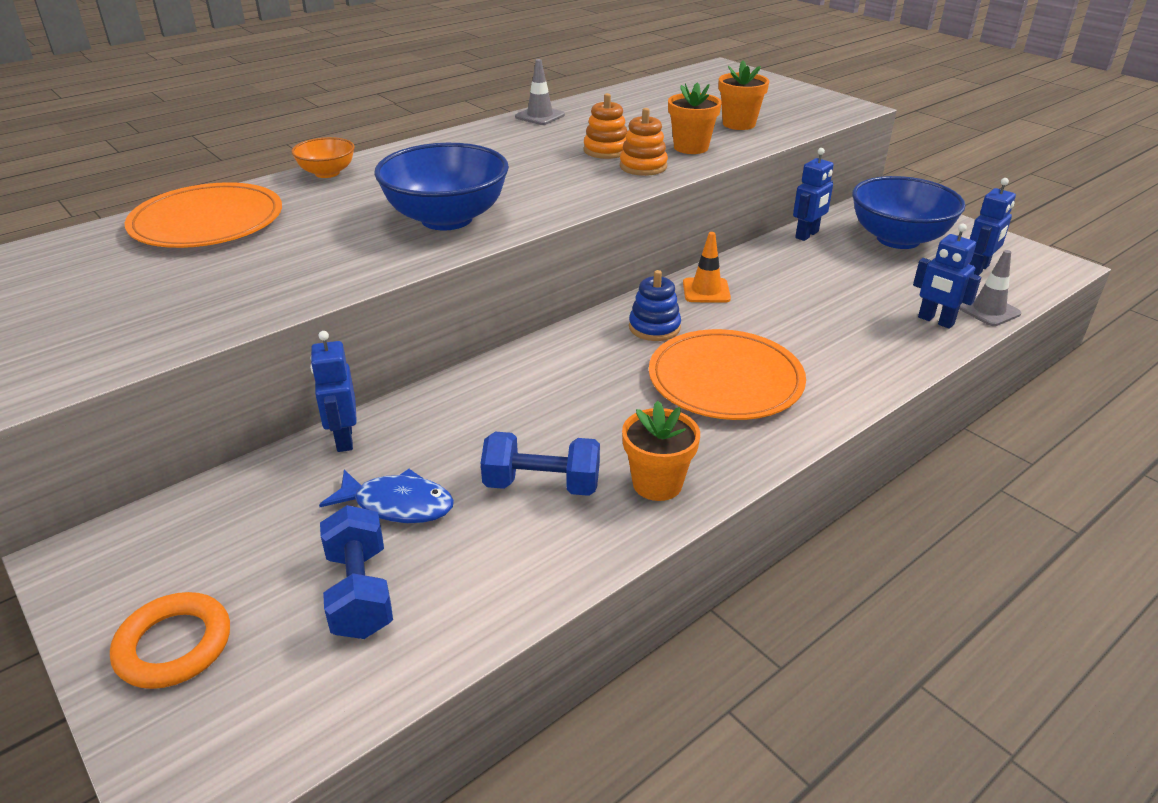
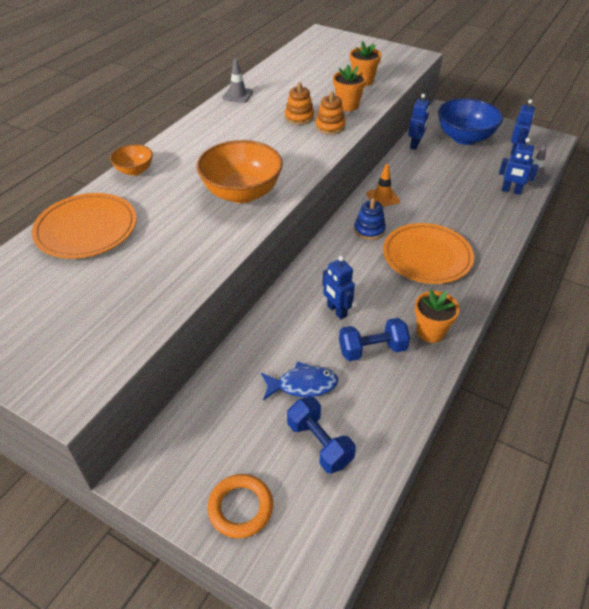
camera: 20 degrees left, 10 degrees up
blue robot [310,331,357,452] -> blue robot moved to [322,256,355,319]
blue bowl [374,143,509,231] -> orange bowl [196,140,283,203]

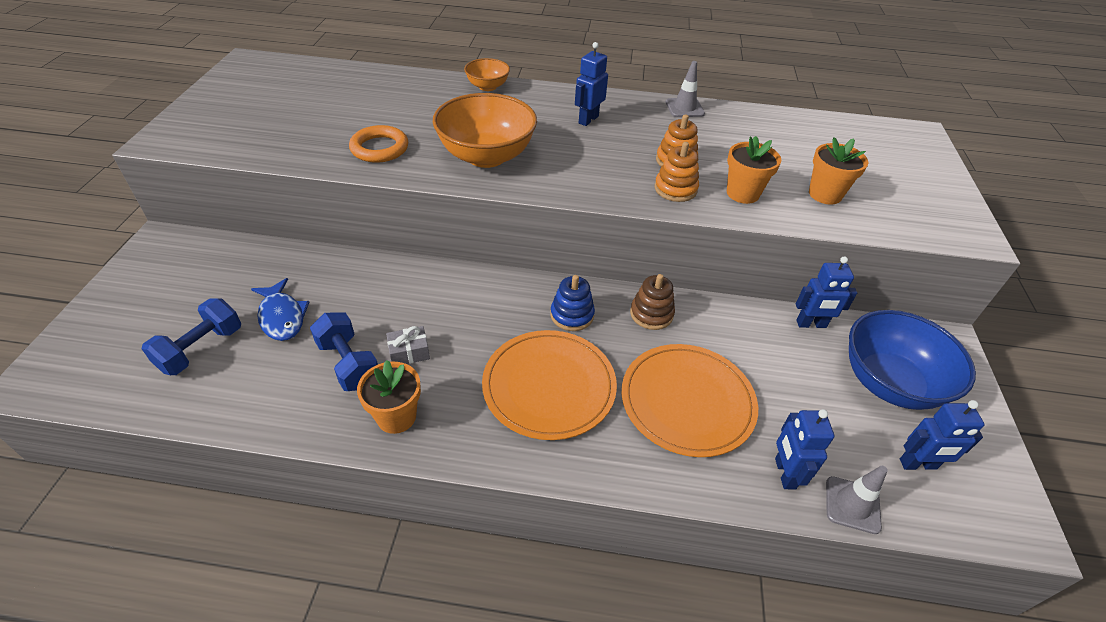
camera: 65 degrees right, 0 degrees up
orange plate [32,193,137,259] -> orange plate moved to [622,344,758,457]
orange ring [207,474,273,538] -> orange ring moved to [349,125,408,163]
blue robot [322,256,355,319] -> blue robot moved to [575,42,608,126]
orange traffic cone [366,164,400,207] -> brown stacking toy [630,274,675,330]
none -> grey gift [386,326,430,364]

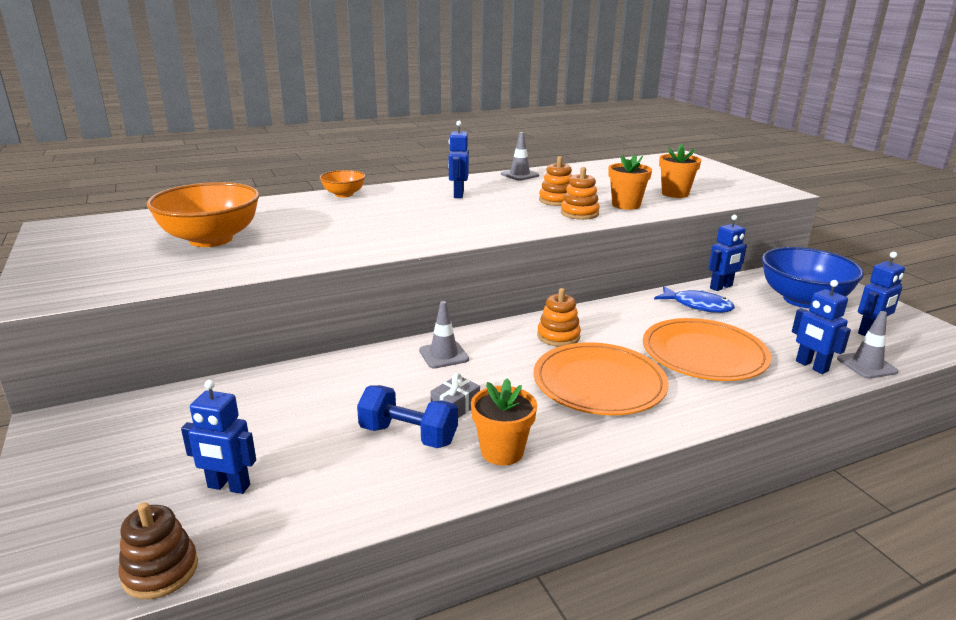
camera: 30 degrees left, 20 degrees down
blue dumbbell [142,299,241,375] -> blue robot [181,380,256,494]
blue fish [251,278,309,341] -> blue fish moved to [654,286,735,313]
orange ring [349,125,408,163] -> none
orange bowl [433,93,537,168] -> orange bowl moved to [146,182,259,247]
blue stacking toy [550,275,595,331] -> orange stacking toy [537,288,581,347]
brown stacking toy [630,274,675,330] -> brown stacking toy moved to [119,502,198,599]
none -> grey traffic cone [419,301,469,369]

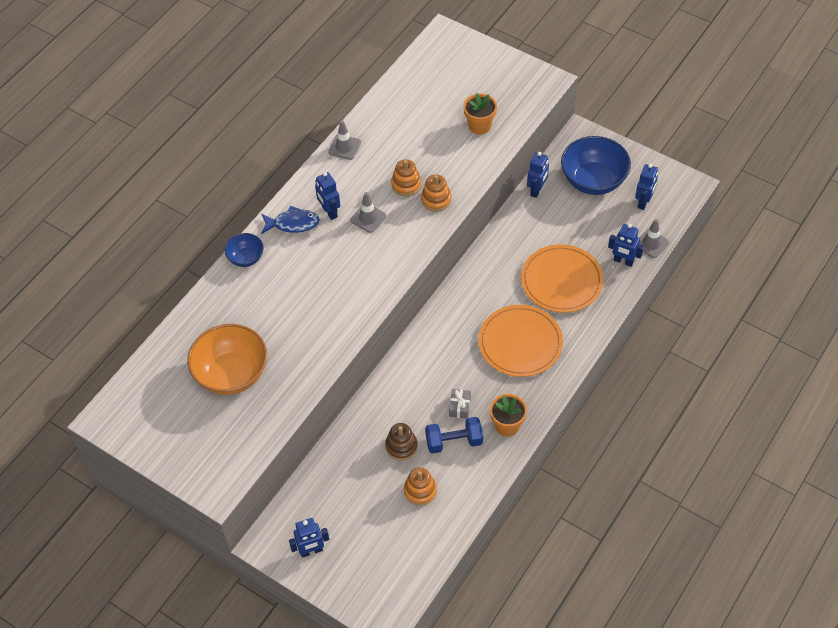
camera: 30 degrees left, 30 degrees up
brown stacking toy [119,502,198,599] -> brown stacking toy moved to [385,423,418,461]
blue robot [181,380,256,494] -> blue robot moved to [289,518,329,558]
orange bowl [320,170,366,197] -> blue bowl [225,233,264,267]
grey traffic cone [419,301,469,369] -> grey traffic cone moved to [350,192,386,233]
orange stacking toy [537,288,581,347] -> orange stacking toy moved to [404,468,437,506]
orange flower pot [608,154,652,210] -> none
blue fish [654,286,735,313] -> blue fish moved to [261,206,320,234]

